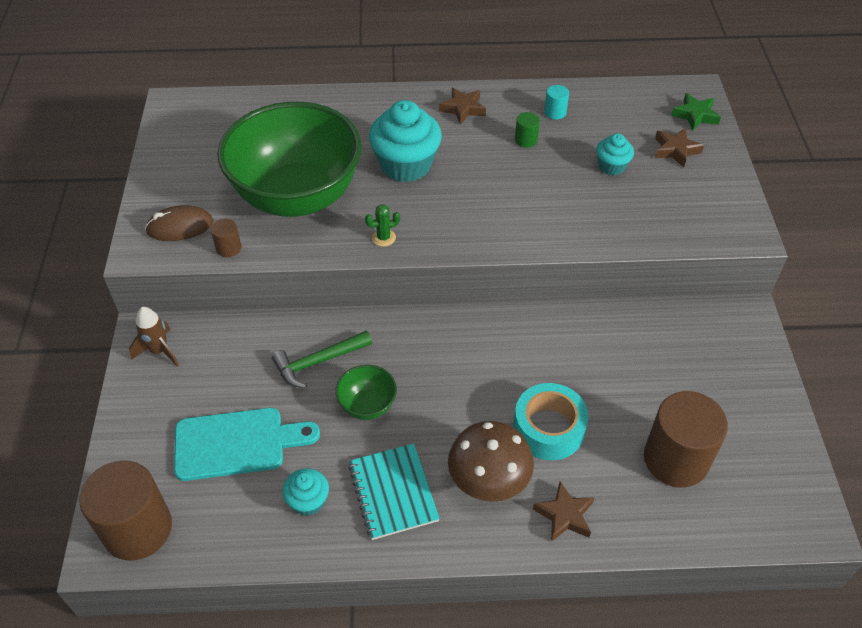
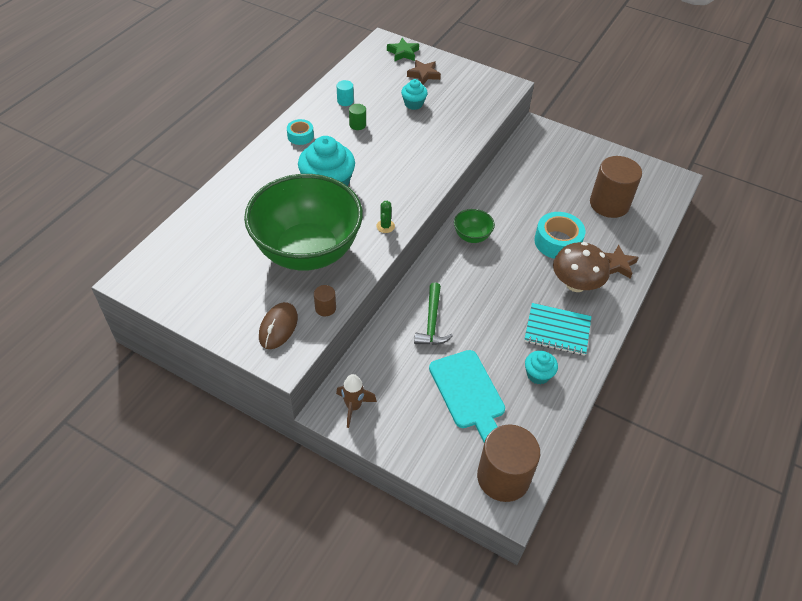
camera: 60 degrees left, 0 degrees up
turquoise cutting board [174,408,320,481] -> turquoise cutting board turned 135 degrees clockwise [429,350,505,443]
green bowl [335,365,397,420] -> green bowl moved to [454,209,495,243]
brown star [439,88,486,124] -> turquoise tape [287,119,314,145]

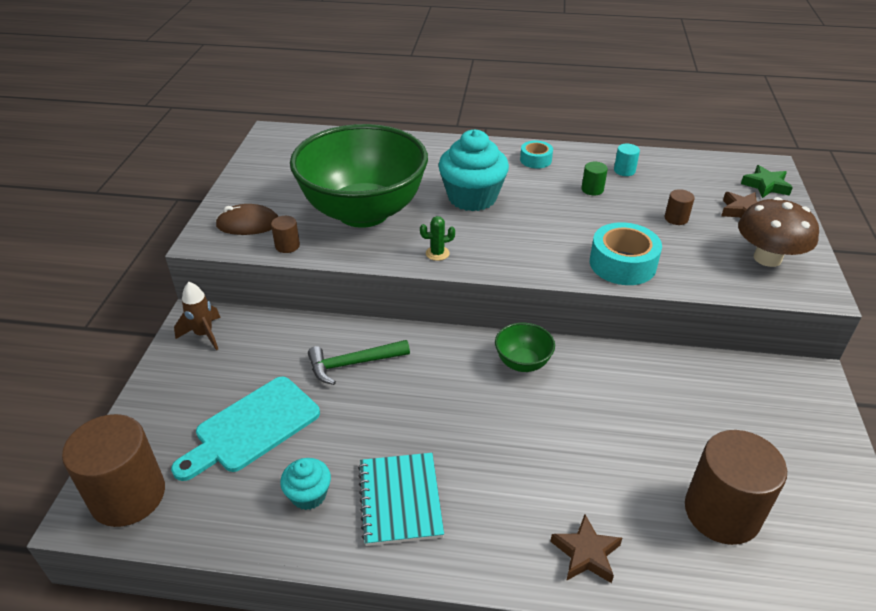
camera: 70 degrees right, 10 degrees down
turquoise cupcake [401,79,428,110] -> brown cylinder [665,189,695,225]
turquoise tape [534,212,586,259] -> turquoise tape moved to [590,222,662,285]
brown mushroom [553,242,610,292] -> brown mushroom moved to [738,197,819,267]

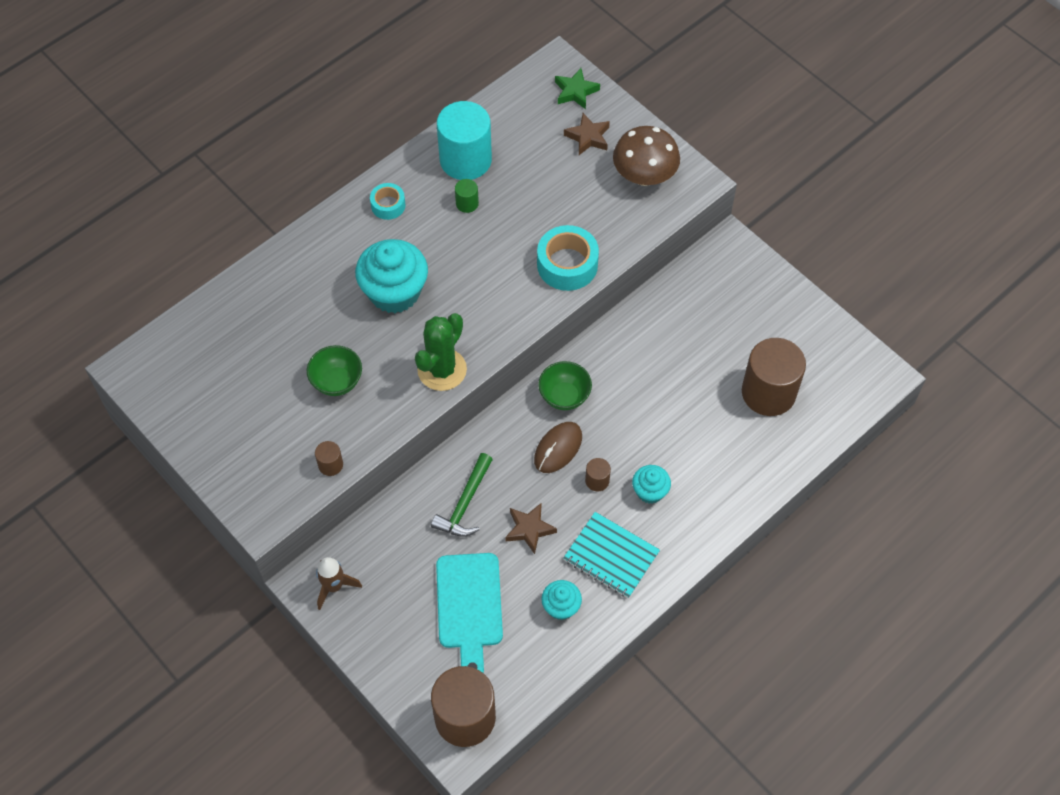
camera: 50 degrees left, 20 degrees up
brown mouse [215,204,278,235] -> brown mouse moved to [534,422,582,473]
green bowl [290,124,428,228] -> green bowl [307,345,362,396], size x0.40
green cactus [420,216,455,261] -> green cactus [415,313,467,391], size x2.11
brown star [550,515,622,583] -> brown star moved to [505,503,557,554]
turquoise cylinder [614,144,640,176] -> turquoise cylinder [437,101,492,180], size x2.33
brown cylinder [665,189,695,225] -> brown cylinder moved to [585,458,611,492]
none -> turquoise cupcake [632,465,671,504]

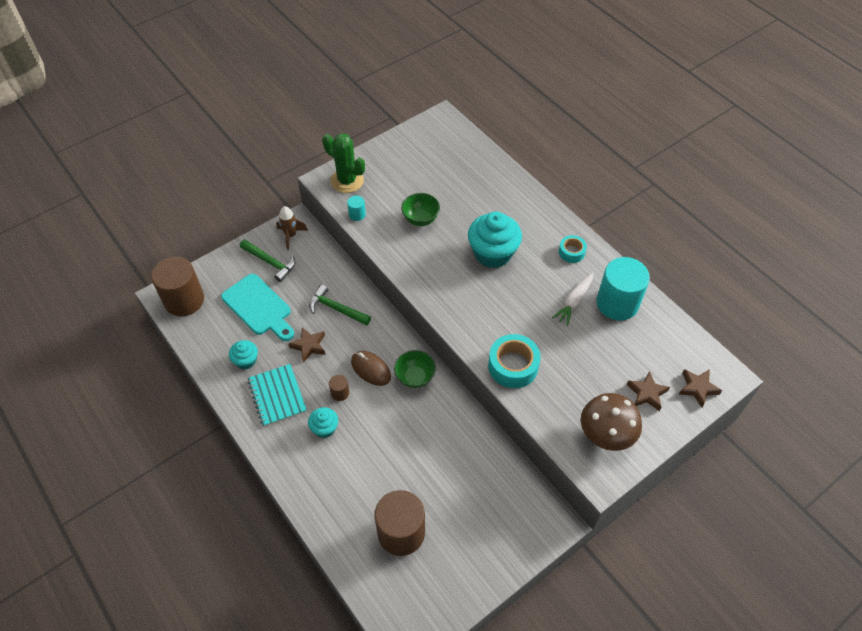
camera: 95 degrees right, 5 degrees down
brown cylinder [315,441,343,476] -> turquoise cylinder [347,195,366,221]
green cactus [415,313,467,391] -> green cactus moved to [322,133,365,193]
turquoise cutting board [436,553,503,673] -> turquoise cutting board turned 135 degrees counterclockwise [221,274,294,341]
green cylinder [455,179,479,213] -> white carrot [552,273,594,326]
green star [555,68,600,109] -> brown star [678,369,722,407]
turquoise notebook [563,512,660,598] -> turquoise notebook turned 60 degrees counterclockwise [248,364,307,427]
none -> green hammer [240,240,295,282]

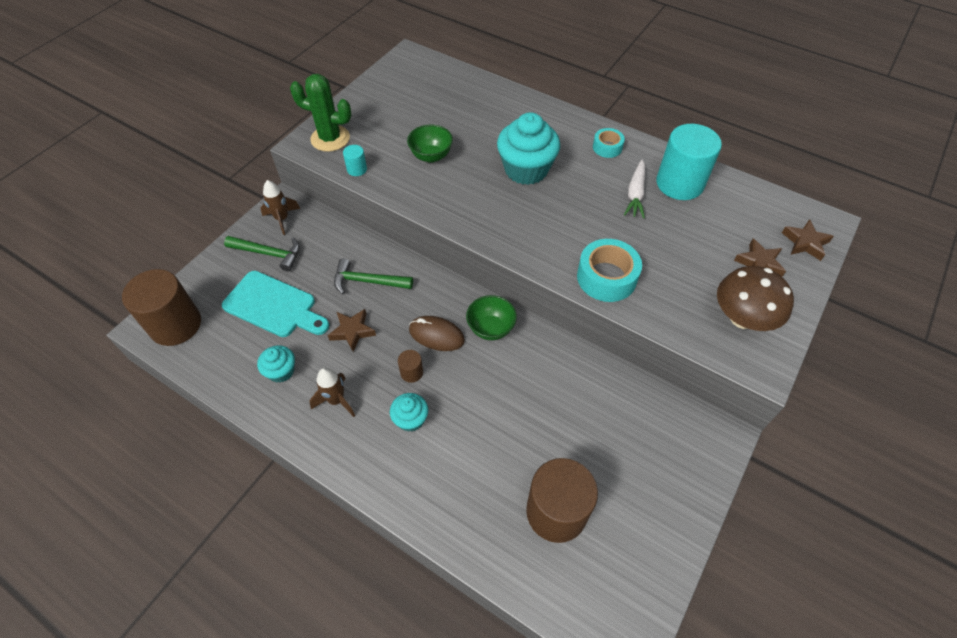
camera: 20 degrees left, 0 degrees up
turquoise notebook [248,364,307,427] -> brown rocket [309,368,355,417]

